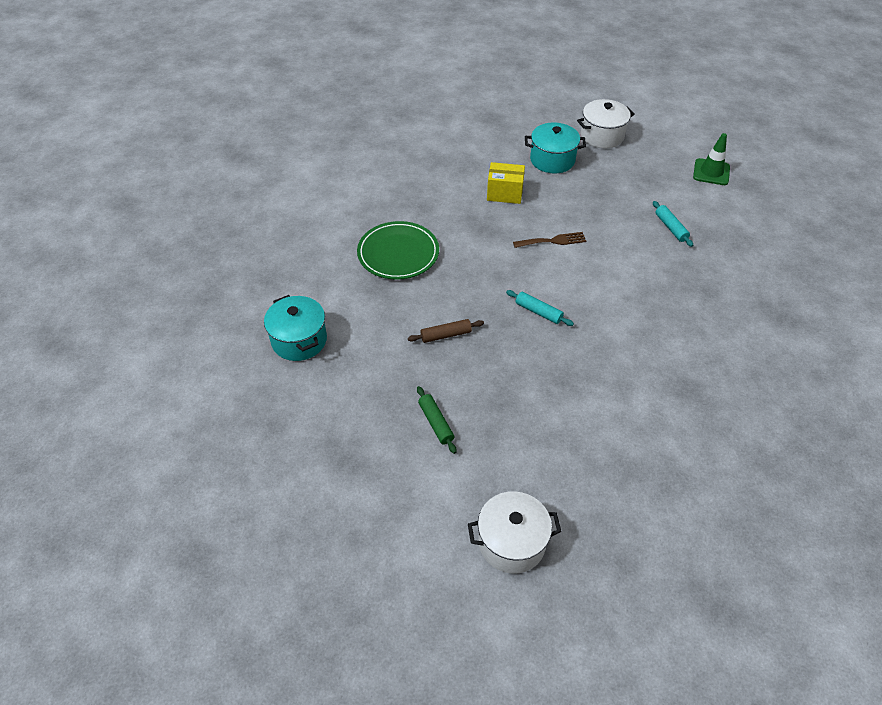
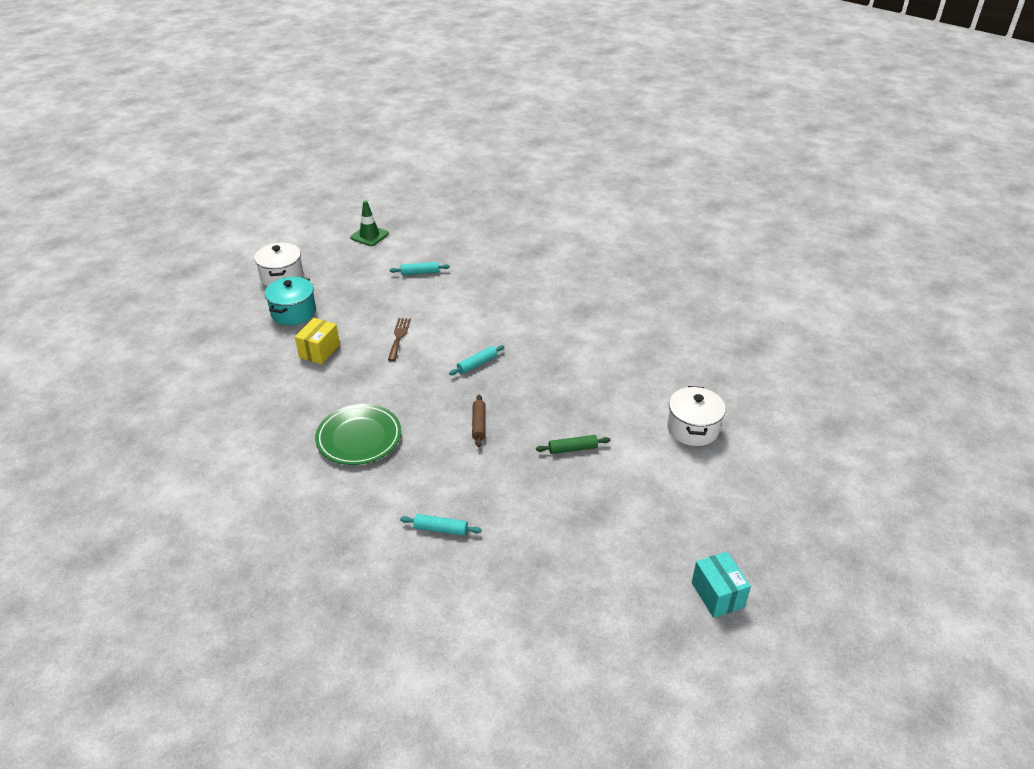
camera: 75 degrees left, 10 degrees down
turquoise pot [264,295,327,361] -> turquoise rolling pin [400,514,482,536]
none -> turquoise box [692,552,751,618]

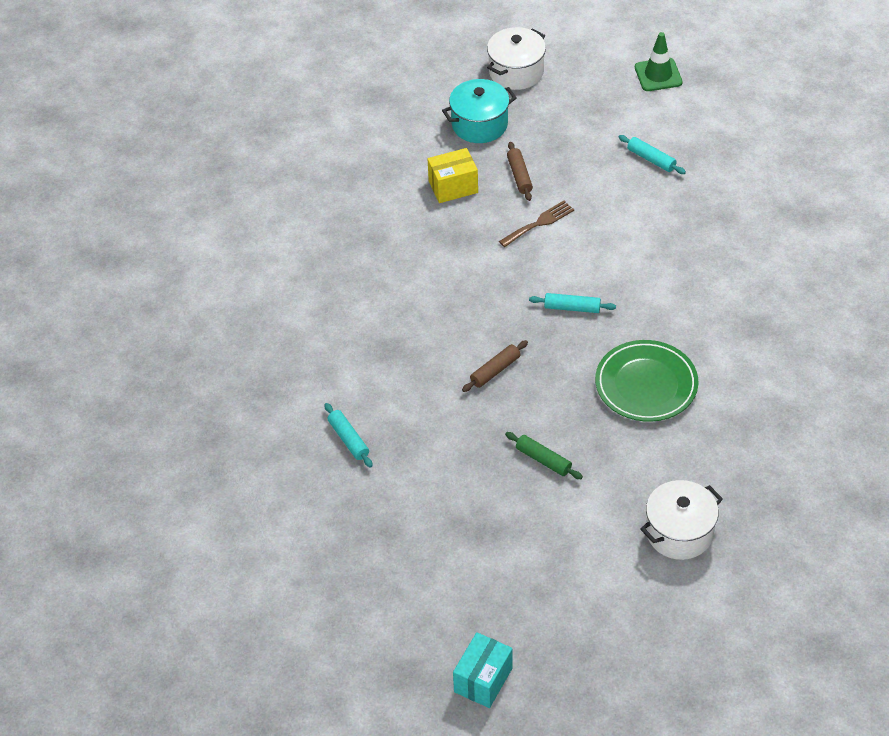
camera: 50 degrees right, 10 degrees up
green plate [315,404,401,465] -> green plate moved to [595,340,698,422]
none -> brown rolling pin [507,142,533,201]

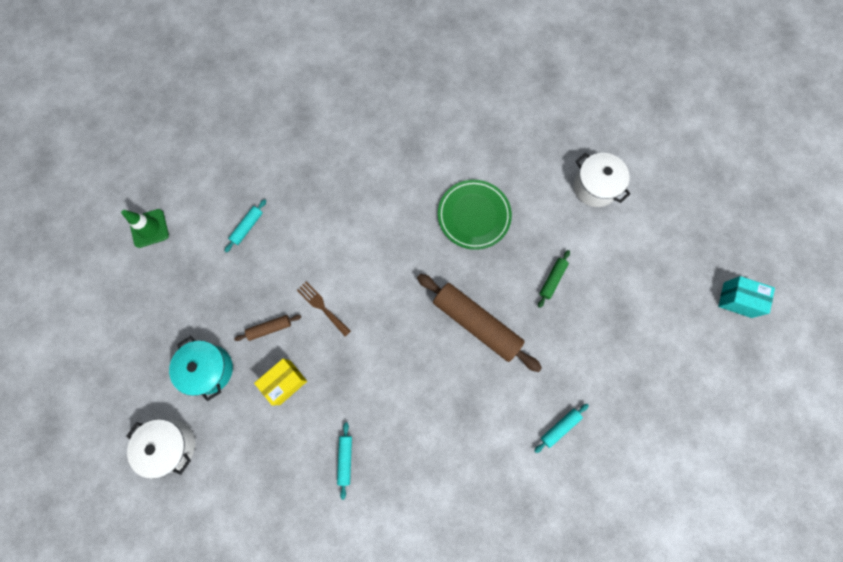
camera: 100 degrees left, 25 degrees up
yellow box [428,148,478,203] -> yellow box turned 75 degrees clockwise [254,358,307,405]
brown rolling pin [462,340,528,392] -> brown rolling pin [417,274,542,372], size x2.19
white pot [487,27,546,90] -> white pot moved to [127,419,195,479]
turquoise rolling pin [529,293,616,313] -> turquoise rolling pin moved to [337,422,352,500]

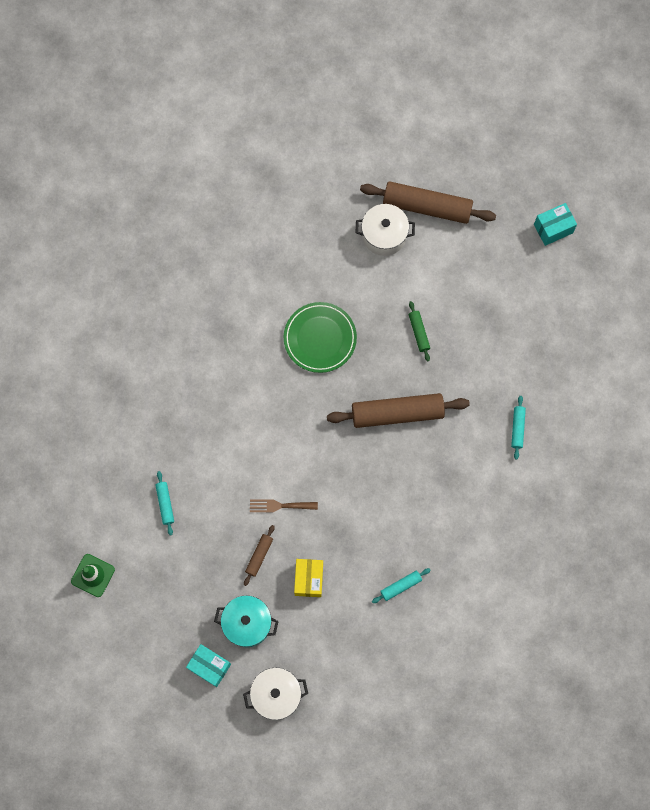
camera: 45 degrees left, 0 degrees up
turquoise rolling pin [337,422,352,500] -> turquoise rolling pin turned 75 degrees counterclockwise [372,568,431,603]
none -> turquoise box [186,644,231,687]
none -> brown rolling pin [360,181,496,224]

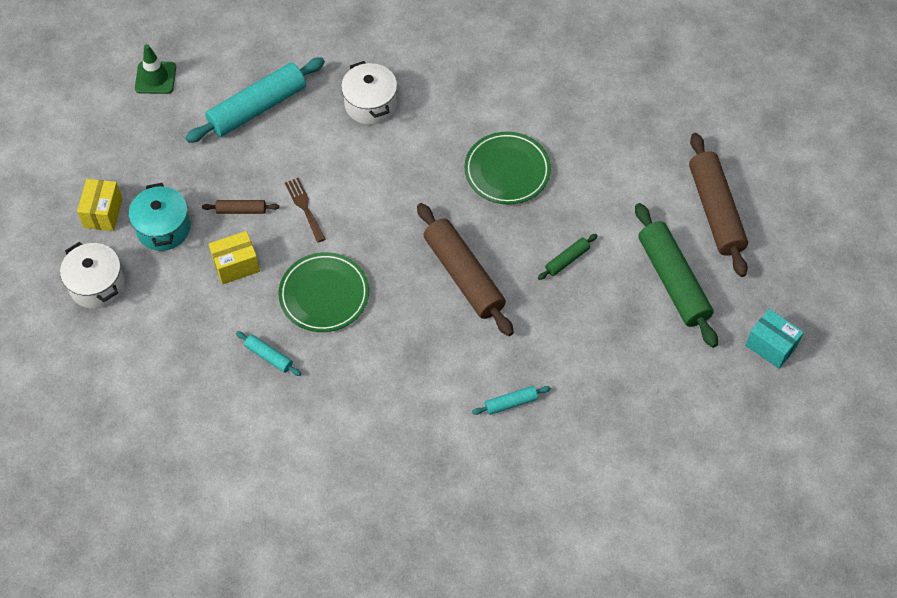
camera: 65 degrees right, 15 degrees down
turquoise rolling pin [155,471,174,536] -> turquoise rolling pin [185,57,325,143], size x2.19
turquoise box [186,644,231,687] -> yellow box [77,179,123,231]
white pot [355,204,415,256] -> white pot moved to [341,61,397,125]
none -> green plate [278,252,369,332]
none -> green rolling pin [635,203,718,348]

